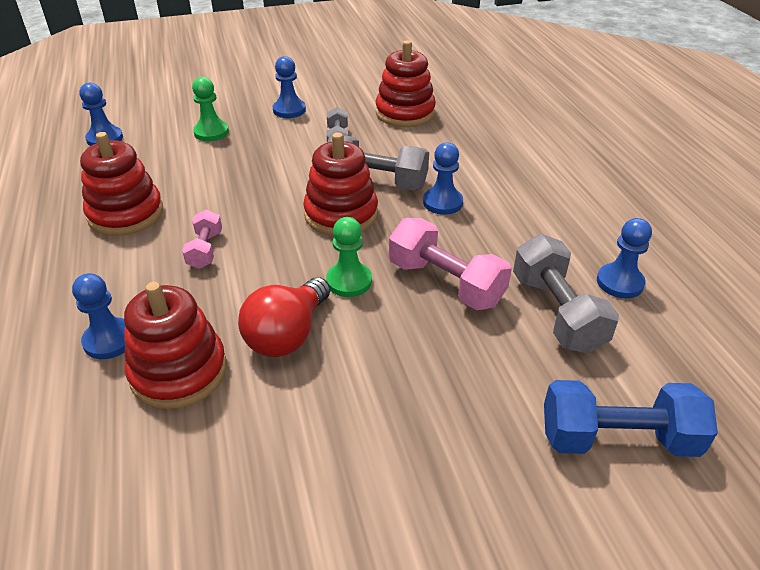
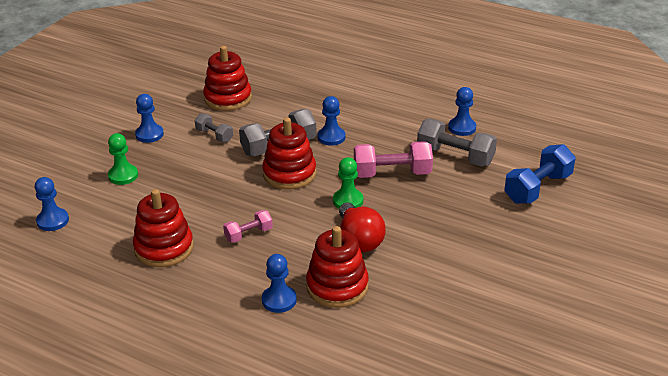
camera: 45 degrees left, 5 degrees down
pink dumbbell [182,210,222,269] -> pink dumbbell turned 75 degrees counterclockwise [223,210,273,243]

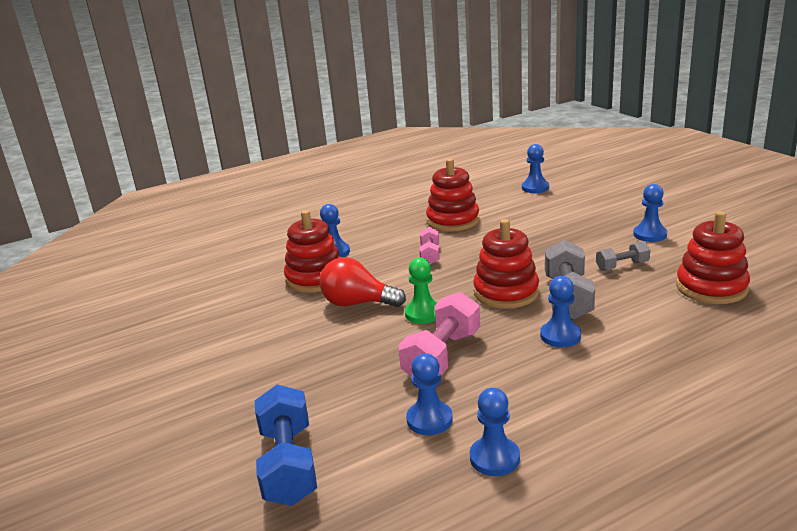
camera: 125 degrees right, 10 degrees down
green pawn [108,133,138,185] -> none
grey dumbbell [417,119,497,167] -> blue pawn [406,353,453,435]

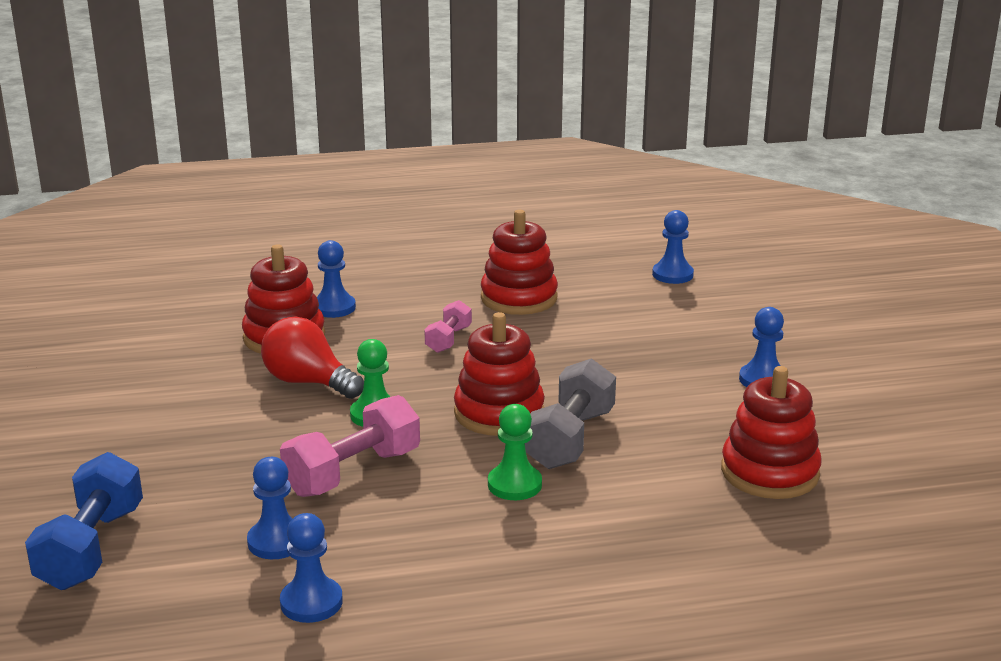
camera: 15 degrees right, 0 degrees up
blue pawn [540,276,581,347] -> green pawn [488,404,542,500]
grey dumbbell [596,241,650,271] -> none

